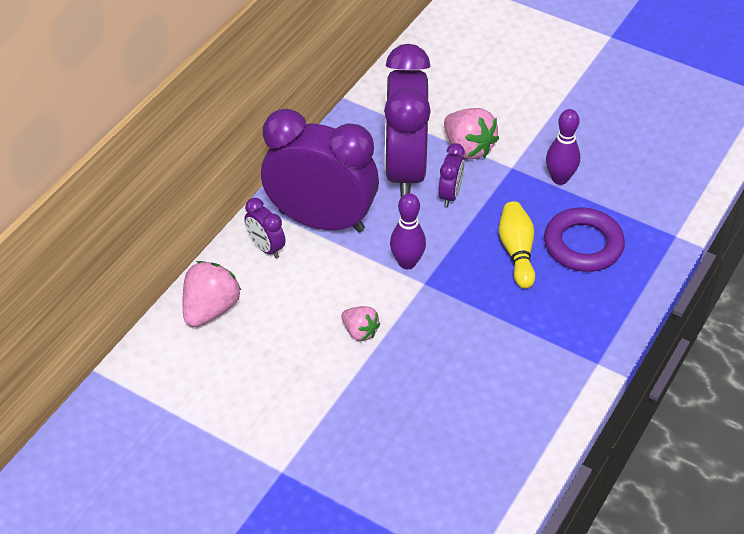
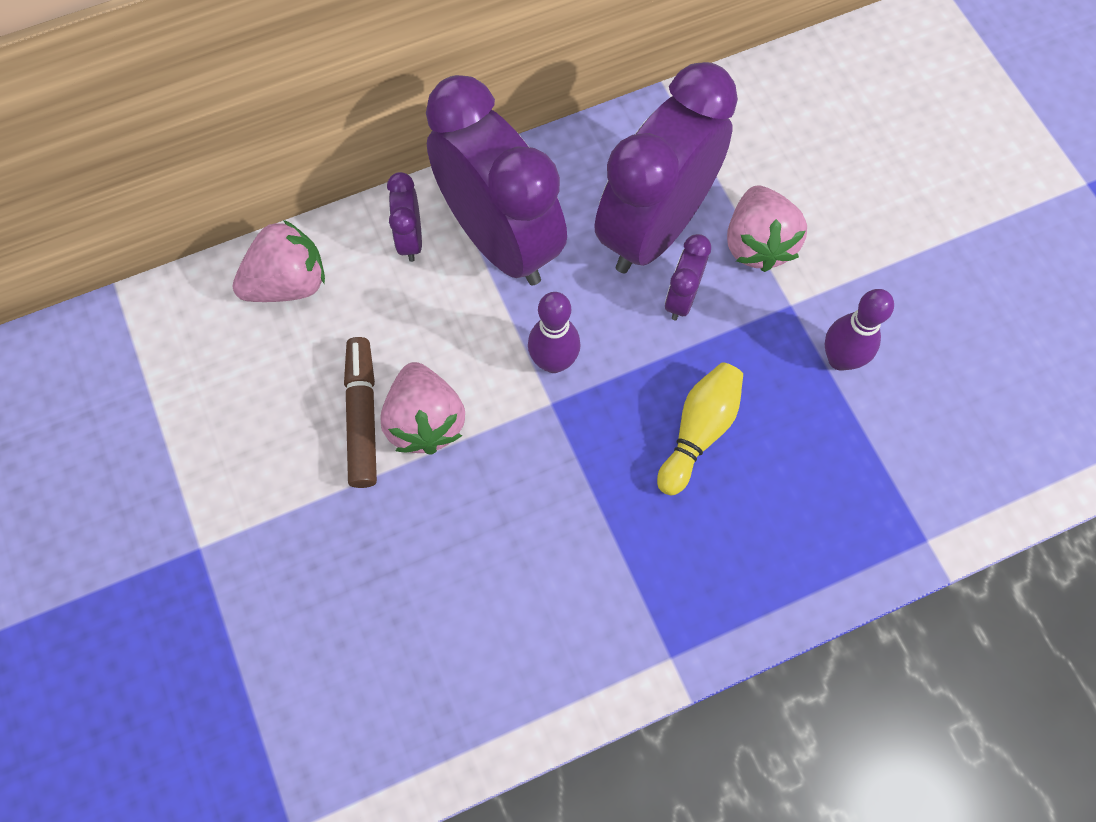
camera: 35 degrees right, 20 degrees up
pink strawberry [341,306,380,341] -> pink strawberry [380,362,465,454], size x1.65
purple clock [438,143,465,207] -> purple clock turned 150 degrees clockwise [665,234,711,320]
purple ring [544,208,625,272] -> none
none -> brown marker [344,337,377,488]

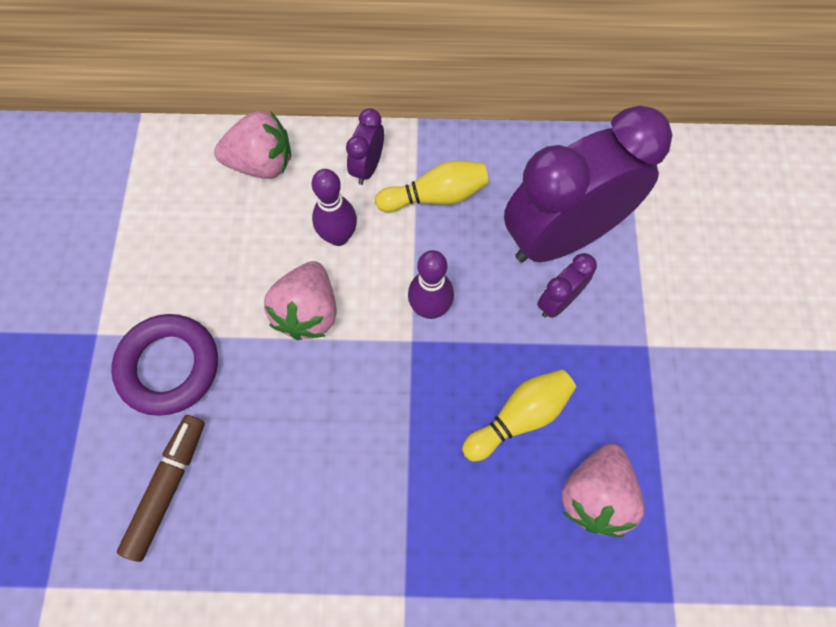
camera: 25 degrees right, 0 degrees up
brown marker [344,337,377,488] -> brown marker moved to [117,415,205,562]
purple clock [426,75,567,285] -> yellow bowling pin [375,161,489,212]
pink strawberry [727,186,807,272] -> pink strawberry moved to [561,443,645,537]
purple bowling pin [825,289,894,371] -> purple bowling pin moved to [312,169,357,246]
none -> purple ring [111,314,218,416]

